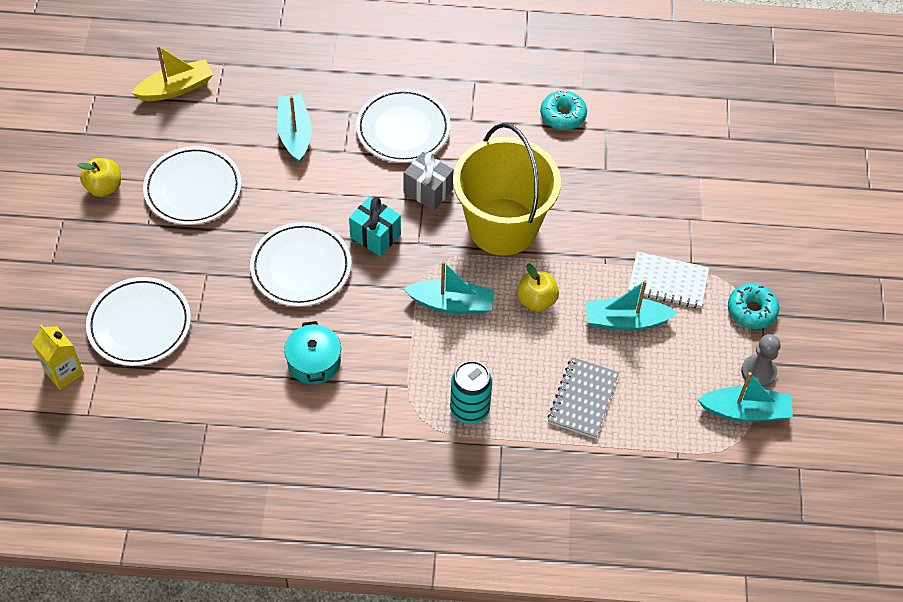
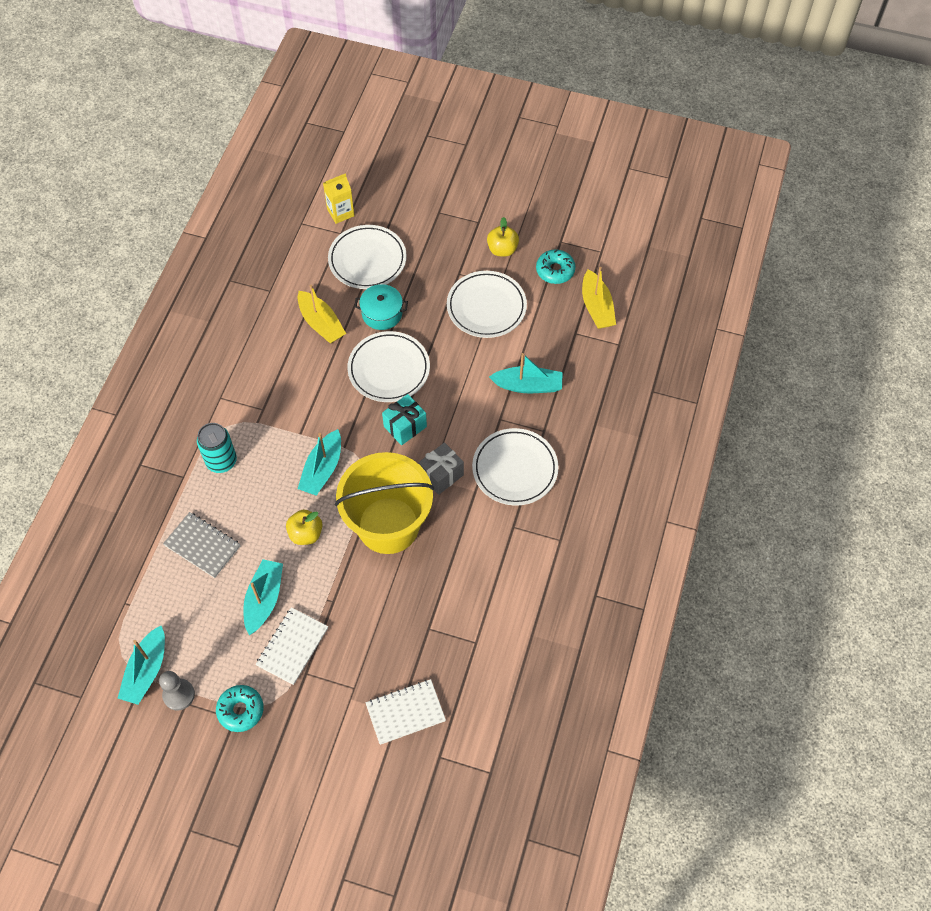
camera: 105 degrees right, 5 degrees up
turquoise pot [284,321,341,384] -> turquoise pot moved to [354,284,408,330]
turquoise donut [540,91,587,130] -> turquoise donut moved to [536,250,575,284]
none -> yellow boat [298,285,346,344]
none -> white notebook [365,679,446,745]

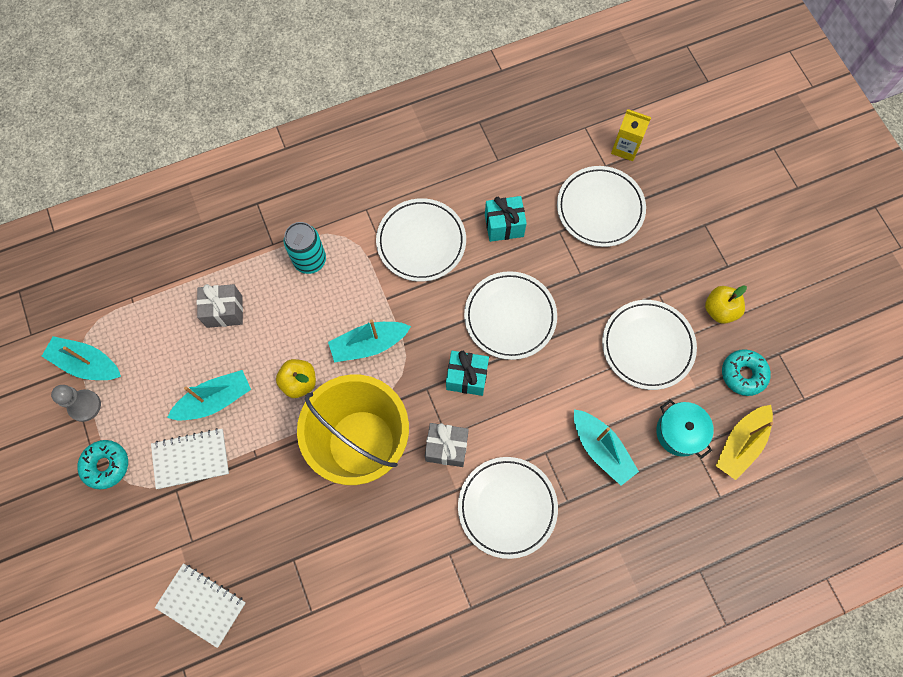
camera: 50 degrees right, 10 degrees up
turquoise boat [118,626,165,705] -> turquoise boat turned 45 degrees clockwise [42,336,121,380]
grey notebook [163,512,240,578] -> grey gift [197,284,243,328]
yellow boat [298,285,346,344] -> turquoise gift [485,196,527,242]
turquoise pot [354,284,408,330] -> turquoise pot moved to [656,399,714,458]
none -> white plate [376,198,466,282]

